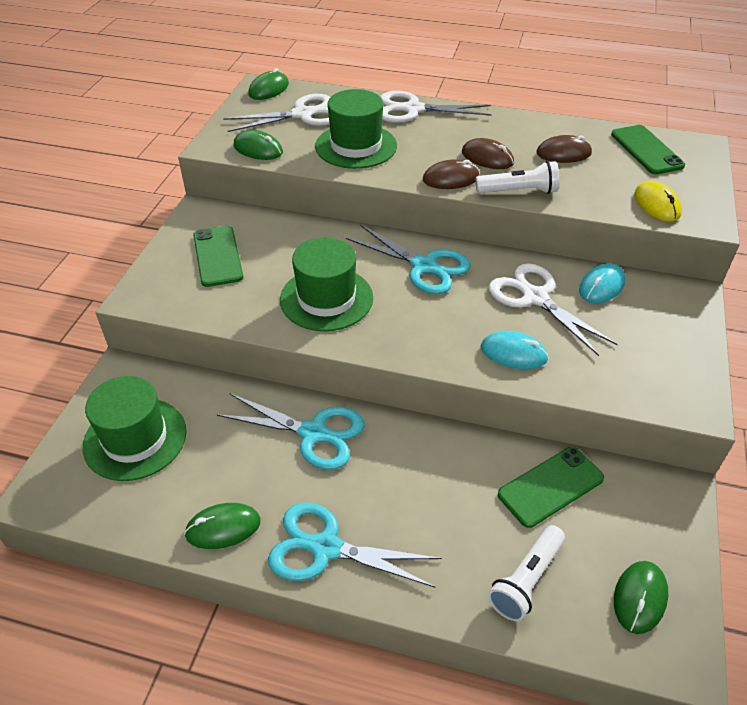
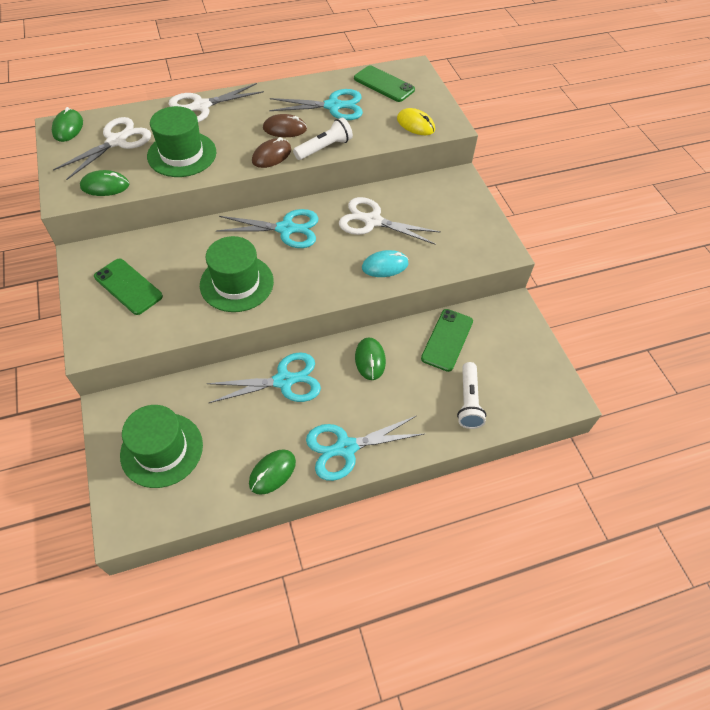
camera: 35 degrees left, 10 degrees up
brown mouse [536,135,592,163] -> turquoise scissors [269,89,363,120]
turquoise mouse [579,263,626,303] -> none
green mouse [614,561,668,634] -> green mouse moved to [355,337,386,380]

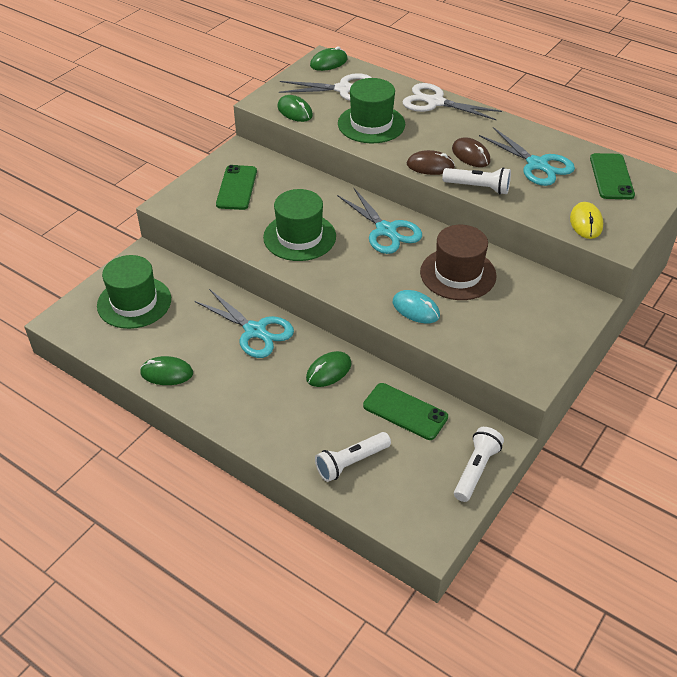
camera: 55 degrees right, 10 degrees down
turquoise scissors [306,416,424,481] -> none
white scissors [339,197,441,245] -> brown hat [420,225,497,300]
green phone [421,309,473,372] -> green phone turned 45 degrees clockwise [363,383,448,440]
none -> white flashlight [454,427,504,502]

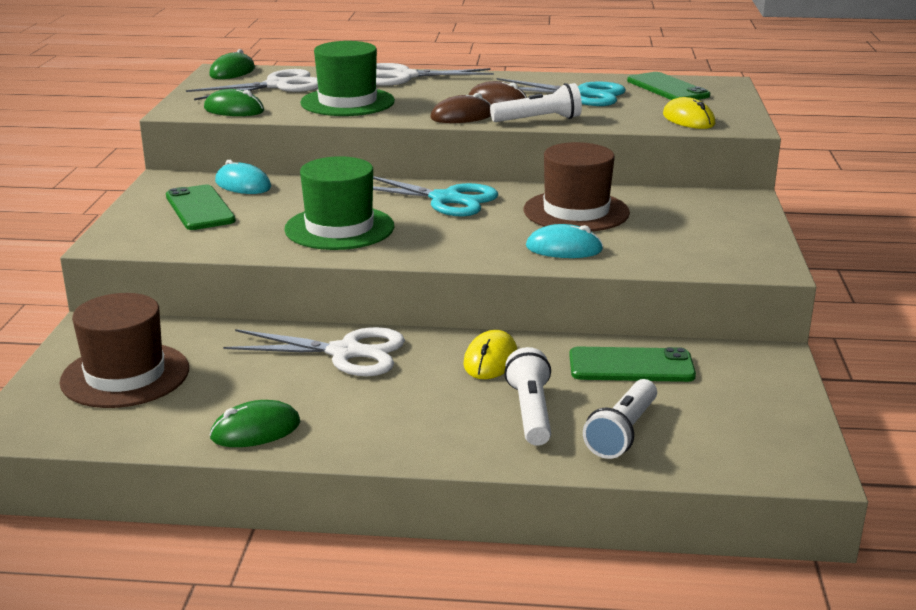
camera: 30 degrees left, 20 degrees down
green hat [97,255,171,329] -> brown hat [59,293,189,408]
turquoise scissors [194,289,294,358] -> white scissors [223,327,405,376]
green mouse [306,351,352,387] -> yellow mouse [463,330,517,379]
white flashlight [454,427,504,502] -> white flashlight moved to [504,347,551,446]
none -> turquoise mouse [215,160,271,194]

